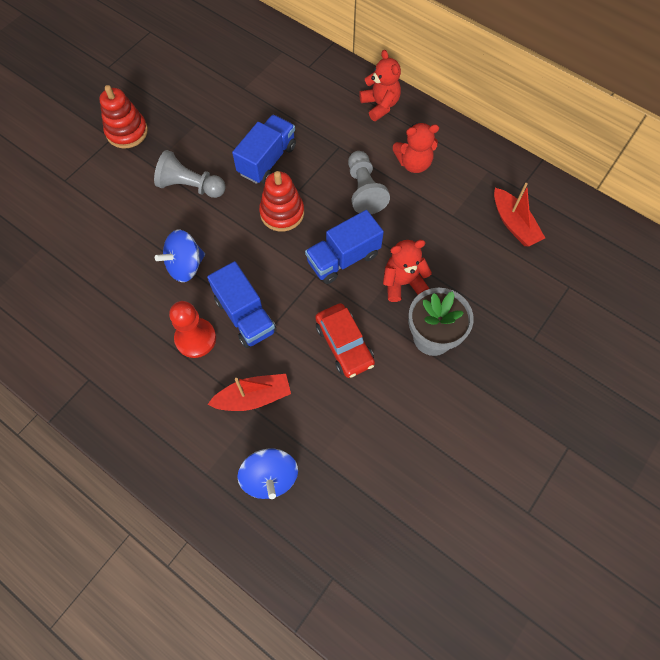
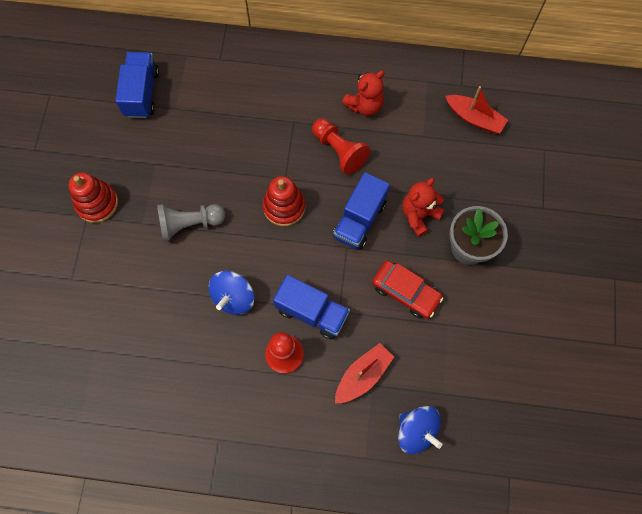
camera: 30 degrees left, 5 degrees up
blue truck [232,115,296,184] -> blue truck moved to [115,52,159,118]
grey pawn [348,151,390,214] -> red pawn [312,119,370,175]
red teddy bear [359,50,401,121] -> none

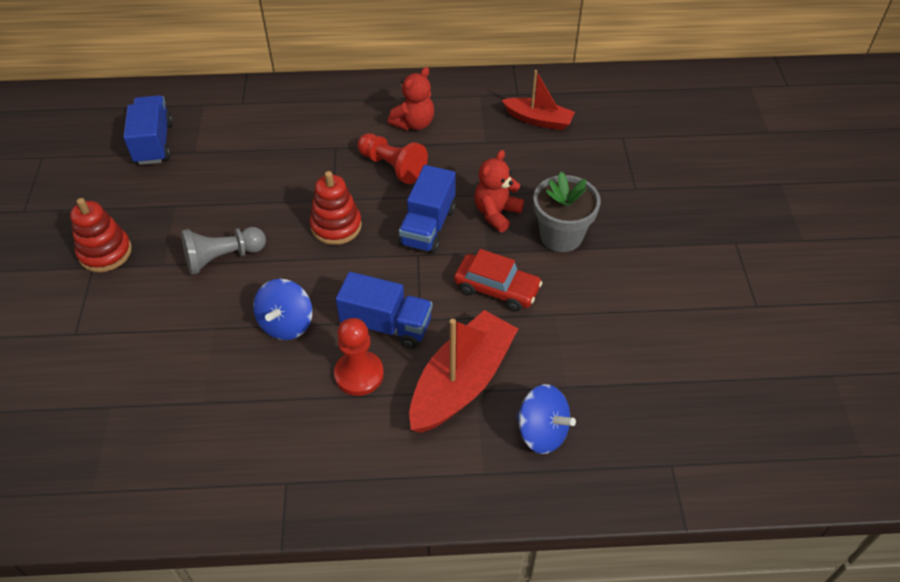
camera: 10 degrees left, 20 degrees down
red boat [335,343,394,404] -> red boat [409,310,518,433], size x1.64

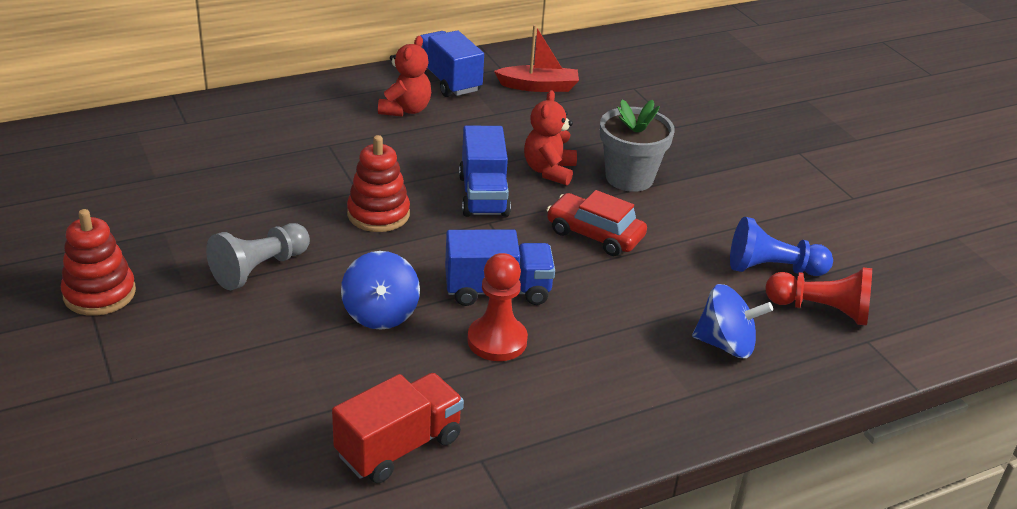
camera: 25 degrees left, 15 degrees down
blue truck [123,95,173,165] -> blue truck moved to [420,30,484,97]
red pawn [357,133,428,184] -> red pawn moved to [765,268,872,326]
red boat [409,310,518,433] -> none
red car [454,249,543,311] -> red car turned 150 degrees counterclockwise [547,190,647,256]
none -> red truck [332,373,464,483]
none -> blue pawn [730,217,833,276]

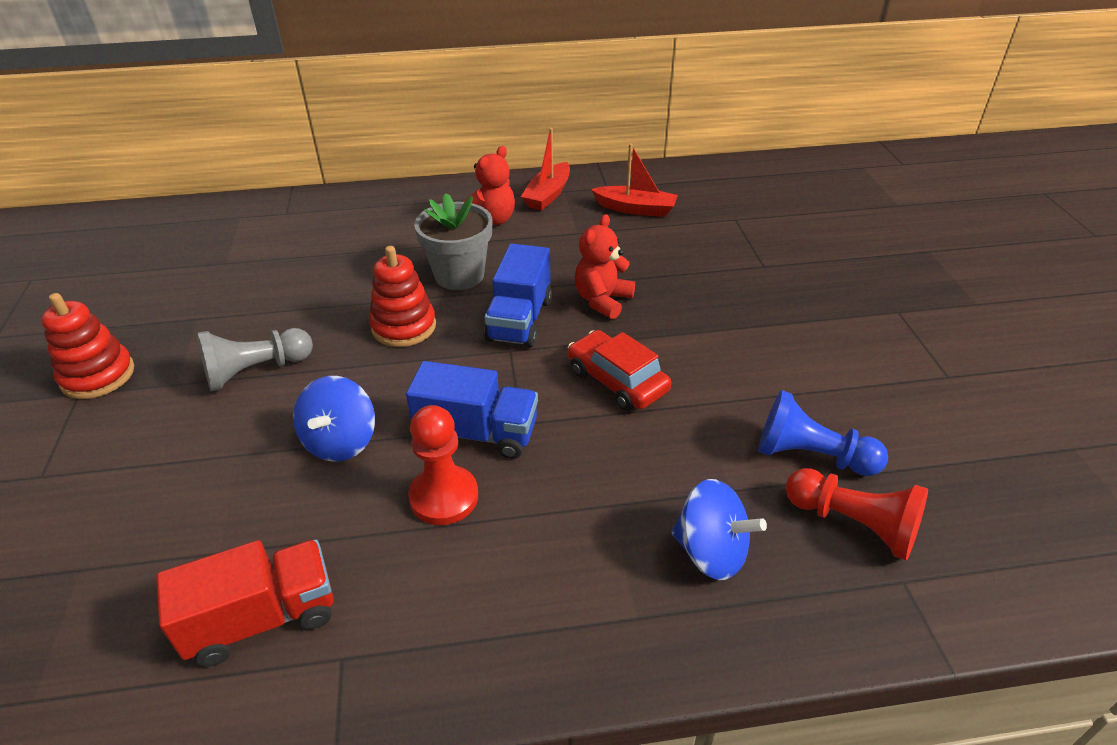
camera: 20 degrees right, 5 degrees up
blue truck [420,30,484,97] -> red boat [521,128,570,211]
grey flower pot [600,100,675,192] -> grey flower pot moved to [414,193,492,290]

